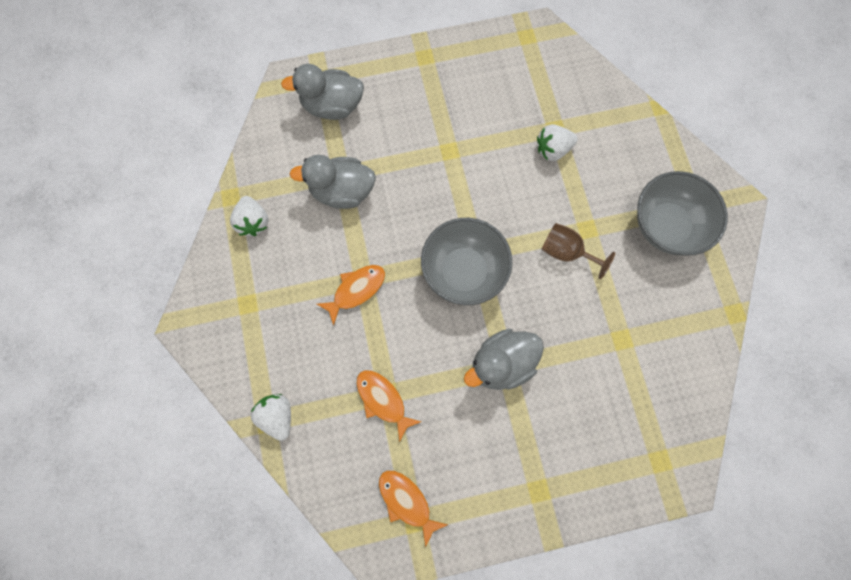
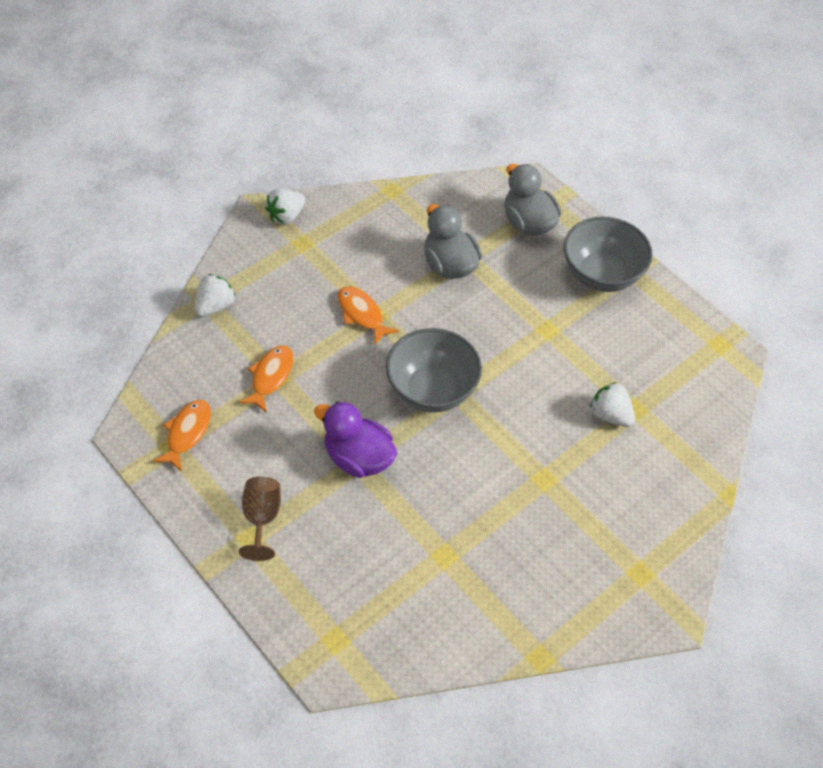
camera: 60 degrees right, 20 degrees down
white strawberry [230,196,269,236] -> white strawberry moved to [265,189,305,225]
orange fish [317,265,385,326] -> orange fish turned 150 degrees counterclockwise [338,286,399,345]
grey duck [464,329,544,390] -> purple duck [314,401,397,478]
brown goblet [542,223,615,279] -> brown goblet moved to [239,477,281,561]
grey bowl [637,171,728,256] -> grey bowl moved to [564,216,653,292]

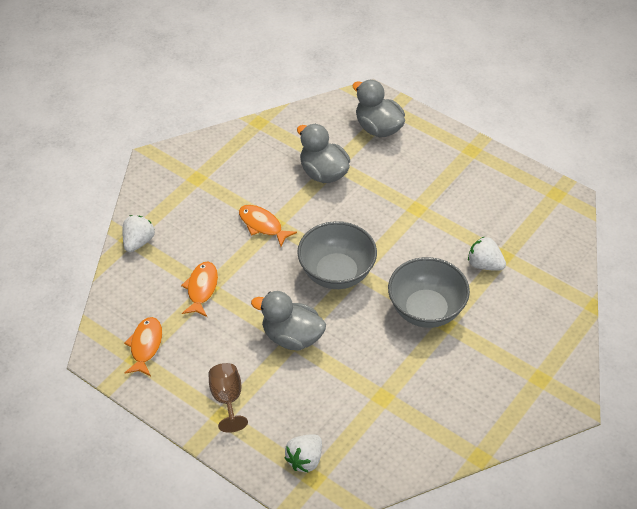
camera: 10 degrees left, 5 degrees down
white strawberry [265,189,305,225] -> white strawberry moved to [284,434,322,473]
purple duck [314,401,397,478] -> grey duck [251,291,326,350]
grey bowl [564,216,653,292] -> grey bowl moved to [388,257,470,328]

